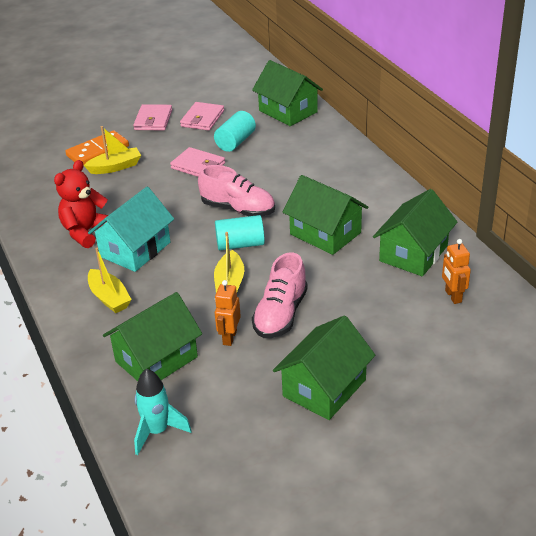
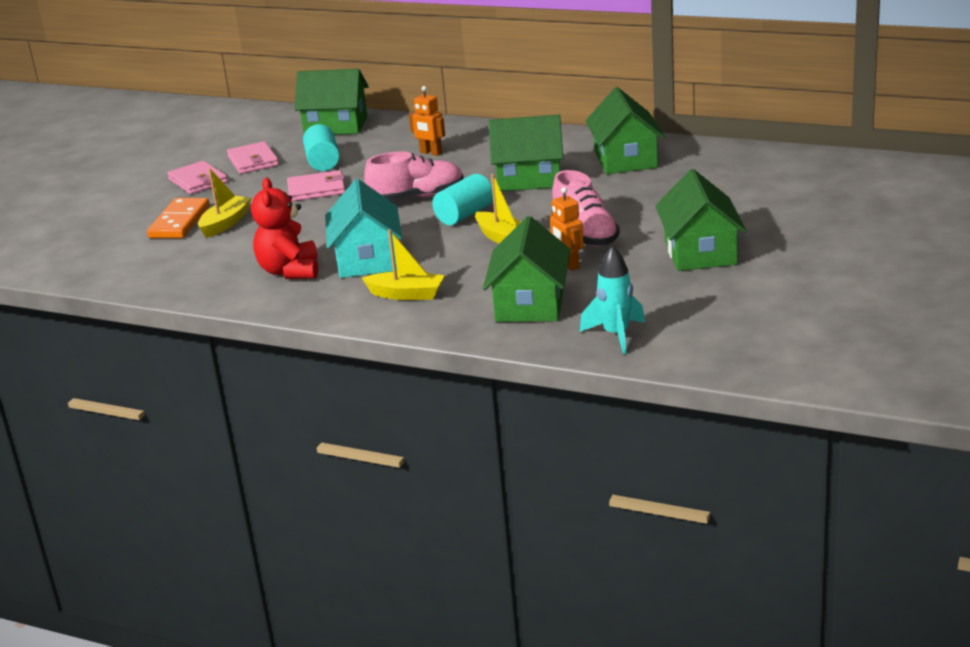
camera: 40 degrees left, 10 degrees down
orange robot [442,239,471,304] -> orange robot moved to [409,86,445,156]

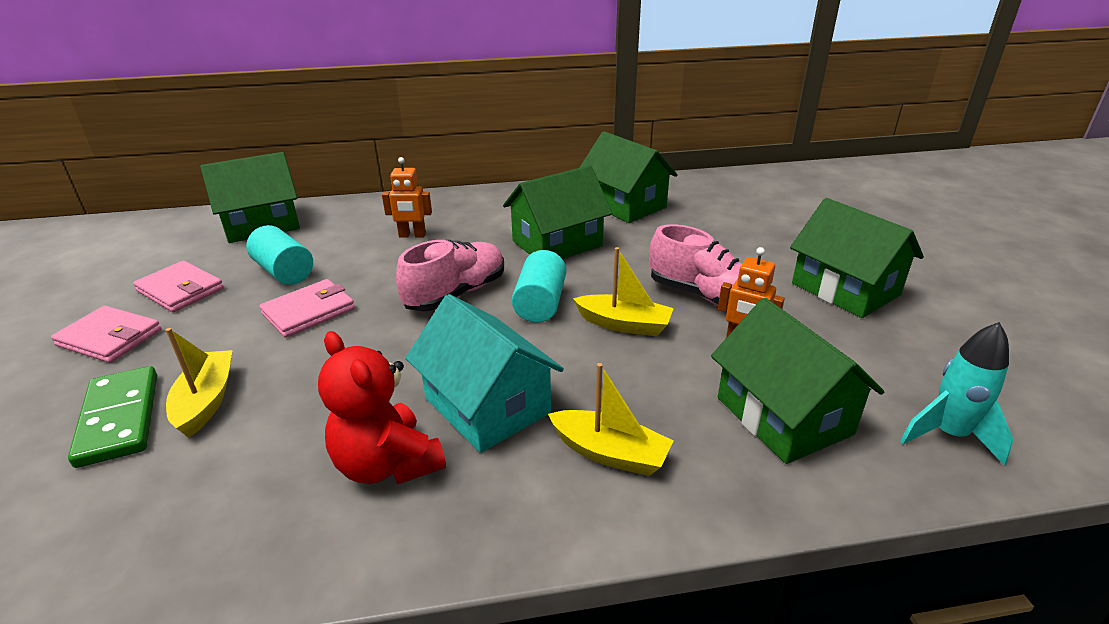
camera: 35 degrees left, 5 degrees up
orange domino [147,198,210,238] -> green domino [68,366,157,468]
yellow boat [362,229,445,300] -> yellow boat turned 45 degrees clockwise [548,363,674,476]

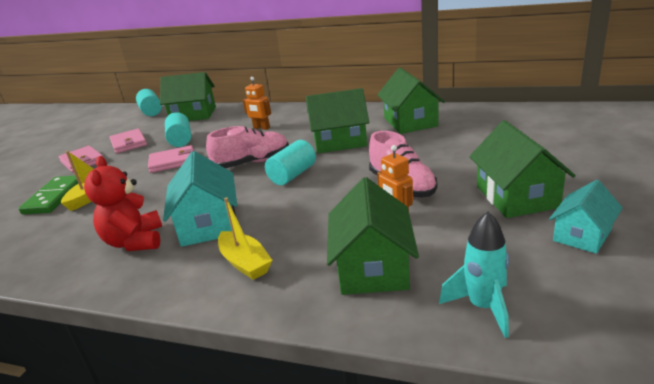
camera: 30 degrees right, 5 degrees down
yellow boat [573,247,674,336] -> none
none -> turquoise cylinder [136,89,162,116]
none -> turquoise house [549,180,623,254]

